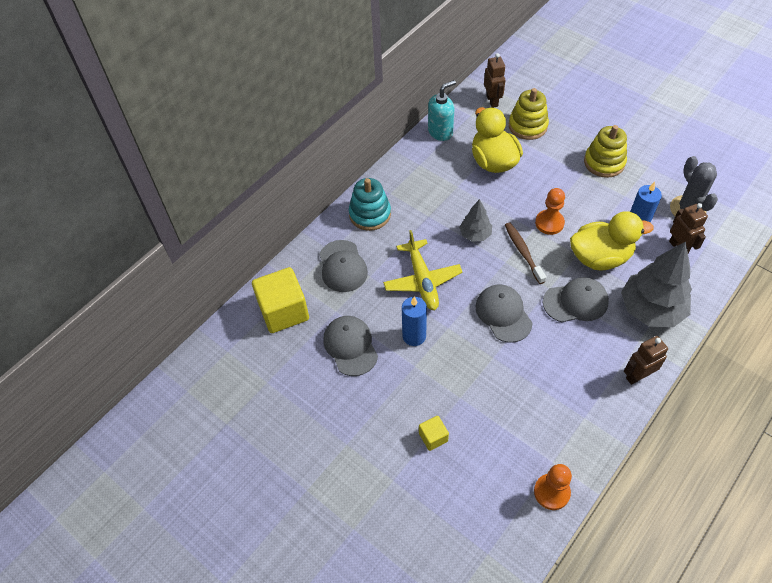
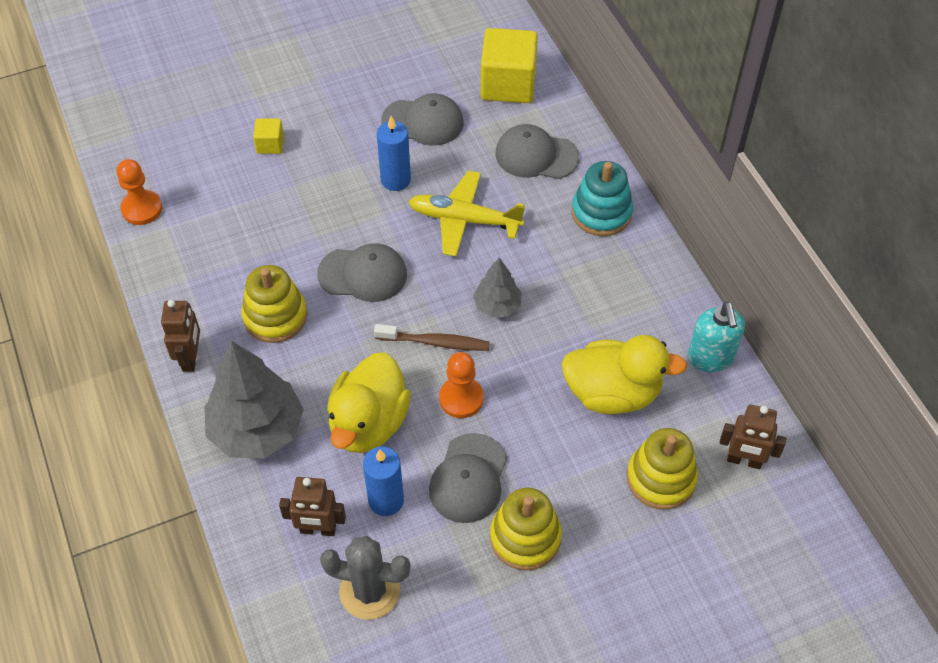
camera: 115 degrees right, 0 degrees up
grey cap [543,277,609,323] -> grey cap moved to [429,433,507,523]
none -> yellow stacking toy [241,265,307,343]

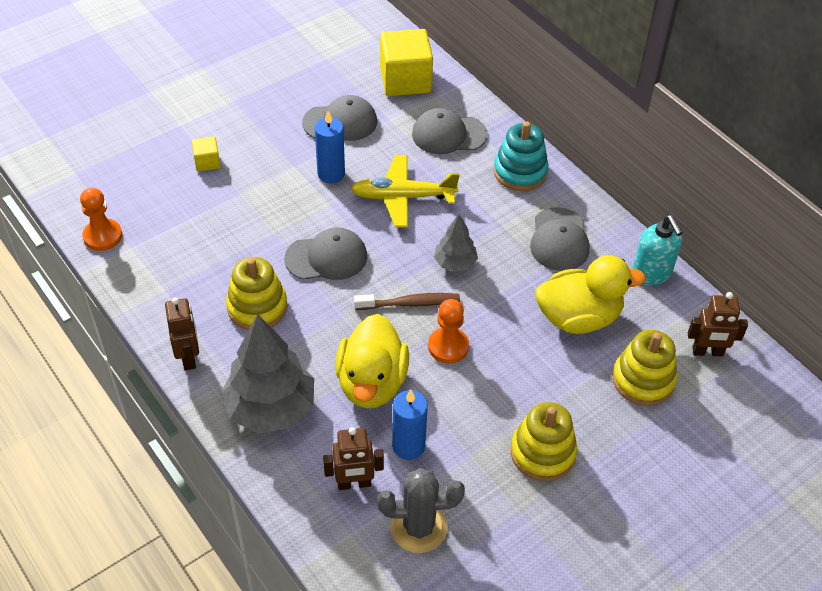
camera: 15 degrees left, 5 degrees down
grey cap [429,433,507,523] -> grey cap moved to [530,207,590,271]

